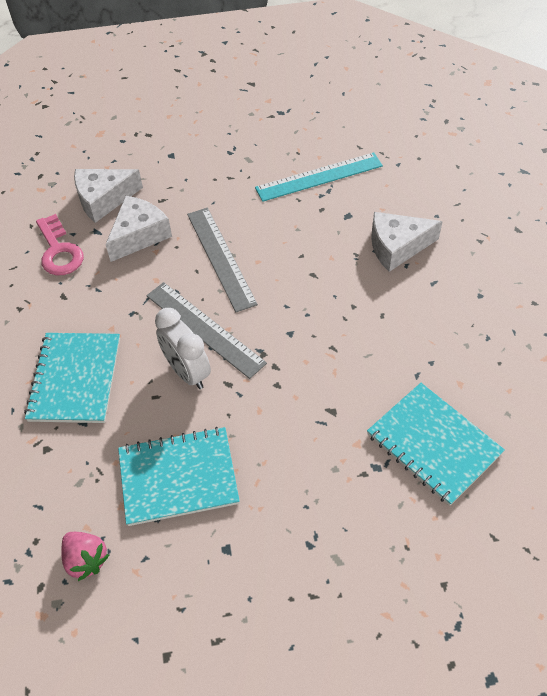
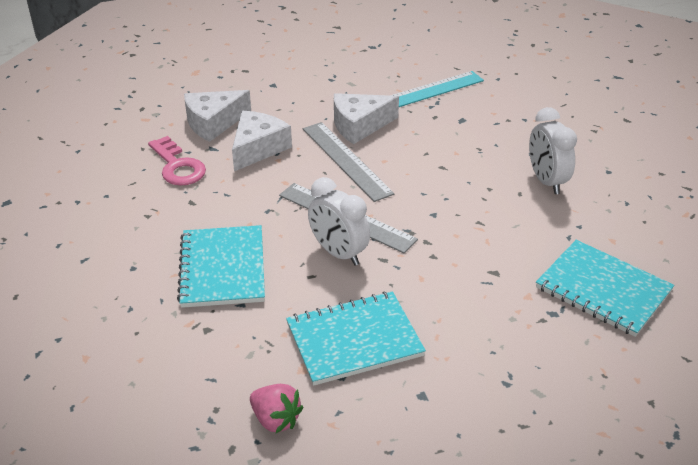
camera: 10 degrees left, 15 degrees down
white cheese [371,212,443,272] -> white cheese moved to [334,93,399,144]
none -> white clock [529,107,577,194]

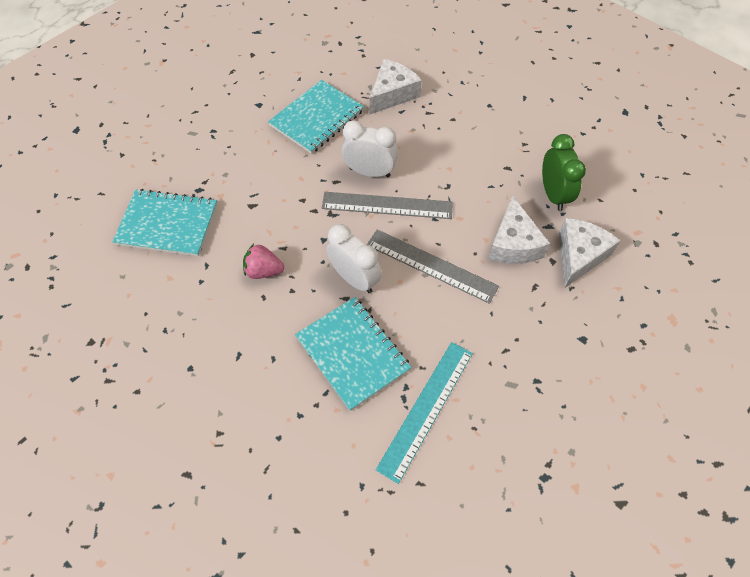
camera: 150 degrees right, 20 degrees up
pink key [148,136,206,186] -> green clock [542,134,586,211]
turquoise notebook [177,225,265,308] -> turquoise notebook moved to [295,297,412,411]
pink strawberry [250,384,303,433] -> pink strawberry moved to [243,244,284,279]
white cheese [334,93,399,144] -> white cheese moved to [370,59,422,114]
white clock [529,107,577,194] -> white clock moved to [326,224,382,293]

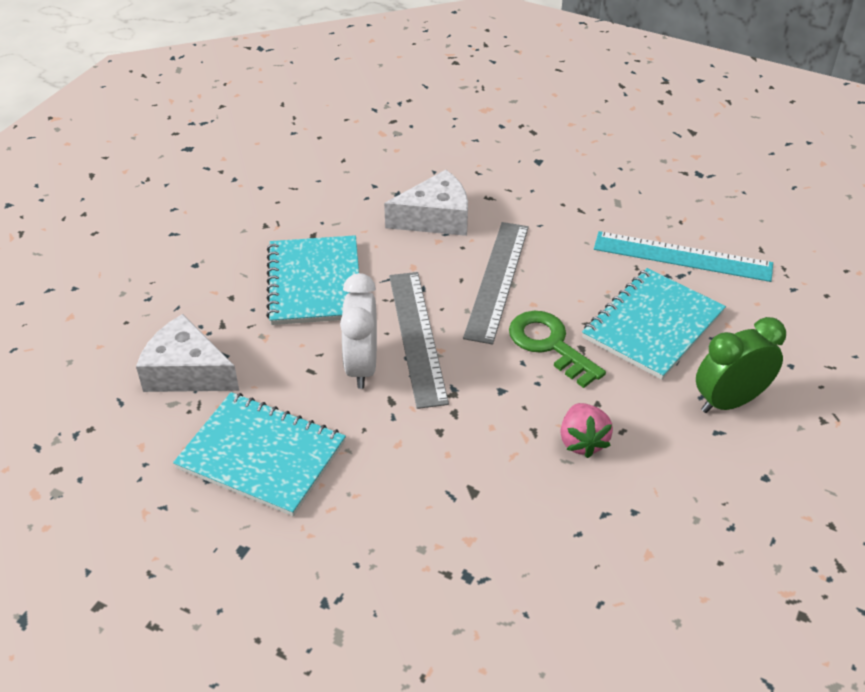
camera: 105 degrees left, 15 degrees down
turquoise notebook [112,189,217,256] -> turquoise notebook moved to [266,235,359,325]
white clock [326,224,382,293] -> green key [509,311,606,388]
green clock [542,134,586,211] -> green clock moved to [696,317,786,413]
white cheese [559,218,620,288] -> none

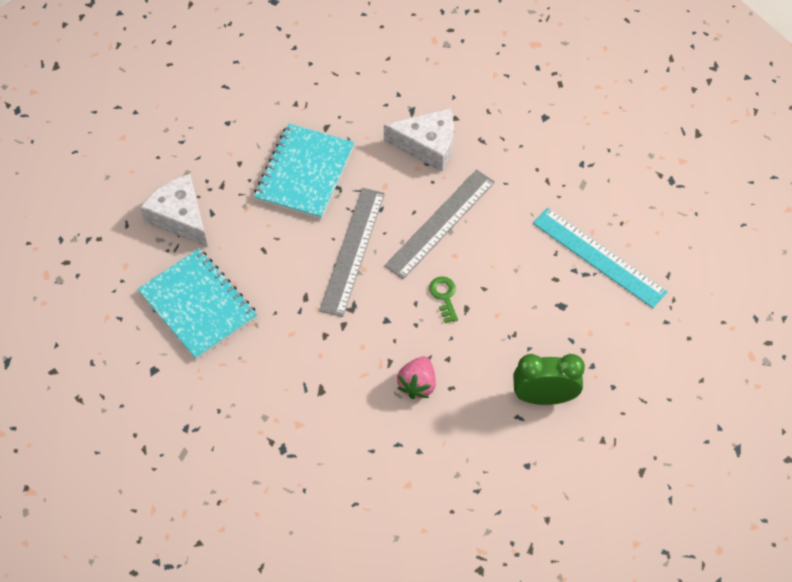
camera: 25 degrees right, 15 degrees up
white clock [340,273,377,389] -> none
green key [509,311,606,388] -> green key [429,276,458,323], size x0.58
turquoise notebook [582,268,726,380] -> none

